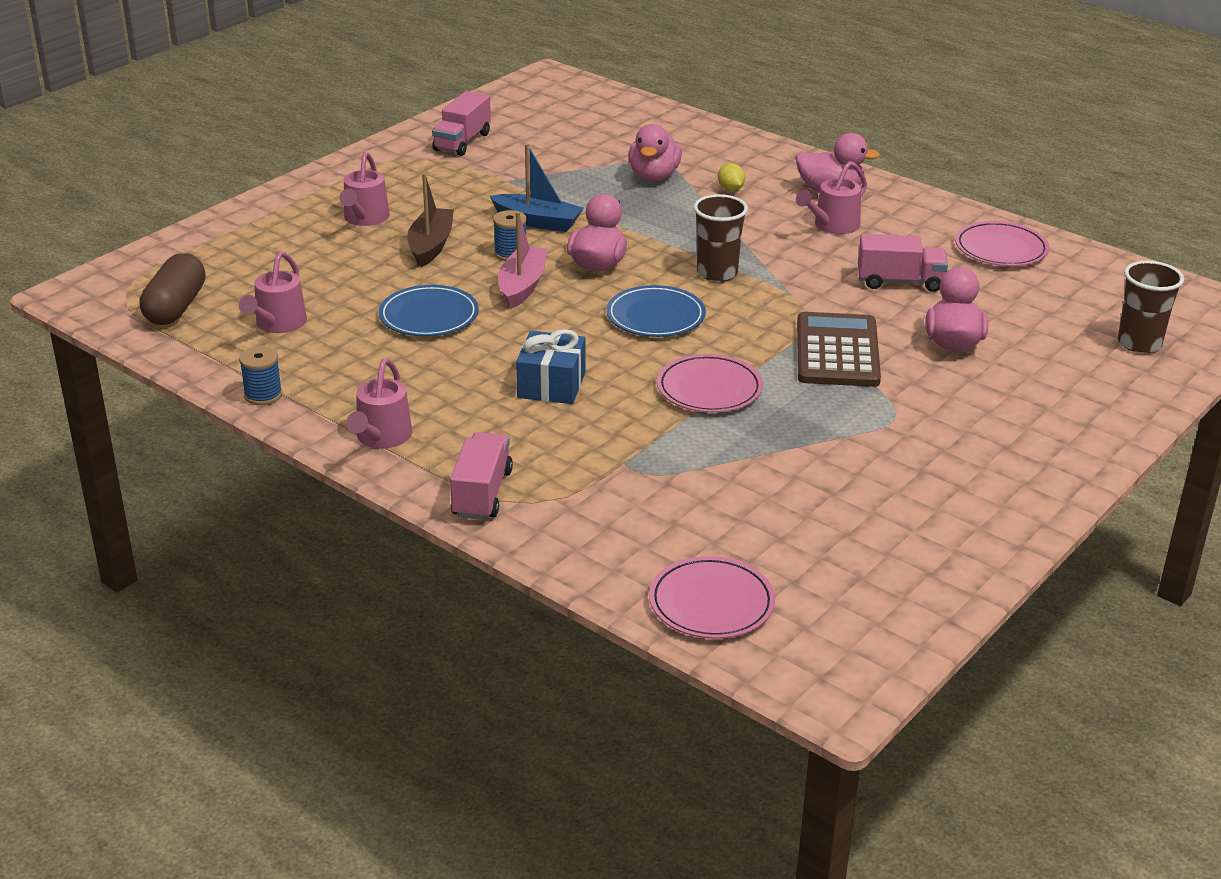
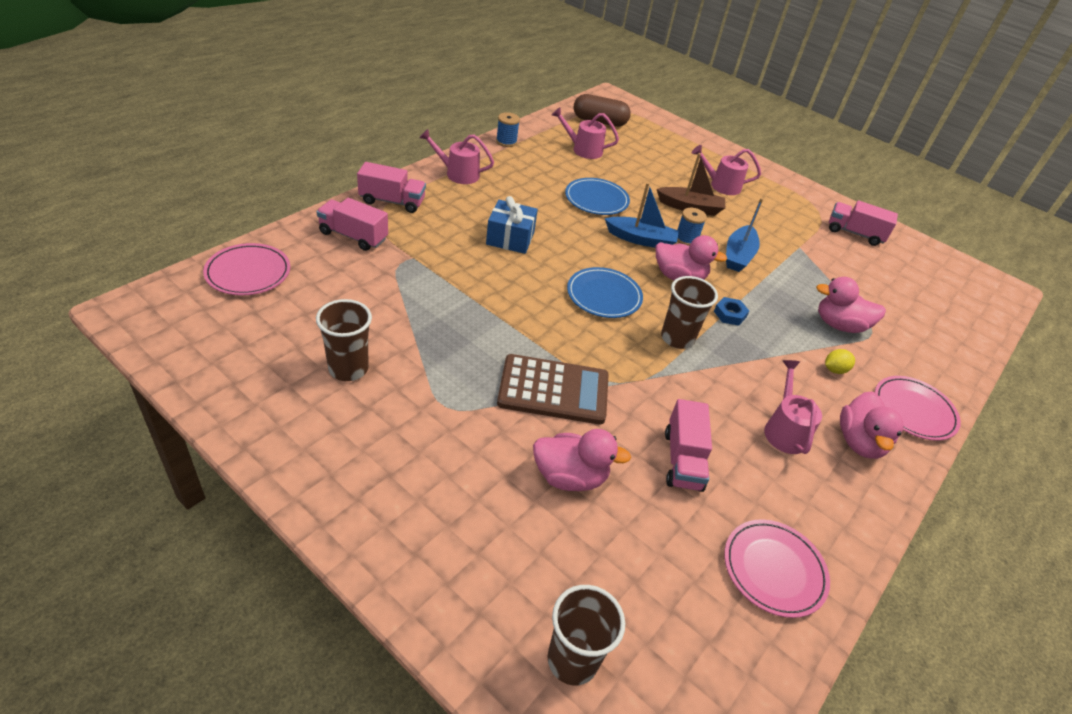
camera: 85 degrees right, 10 degrees up
pink boat [498,212,548,309] -> blue boat [605,182,679,248]
pink plate [657,354,763,413] -> pink plate moved to [875,376,961,441]
pink watering can [796,161,867,234] -> pink watering can turned 45 degrees clockwise [764,360,822,454]
none -> pink truck [316,198,388,251]
none -> brown cup [316,299,372,381]
none -> blue nut [714,297,749,326]

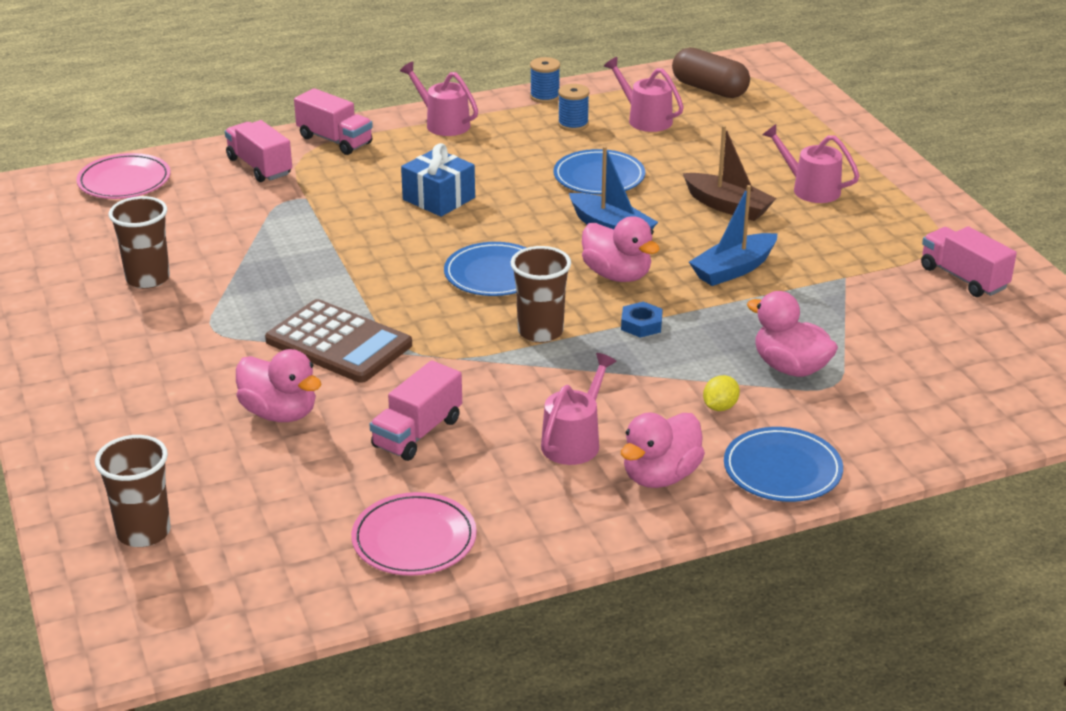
camera: 35 degrees right, 10 degrees down
blue spool [677,208,707,246] -> blue spool moved to [558,84,589,131]
yellow lemon [825,349,855,374] -> yellow lemon turned 60 degrees counterclockwise [703,375,740,411]
pink plate [875,376,961,441] -> blue plate [724,427,843,502]

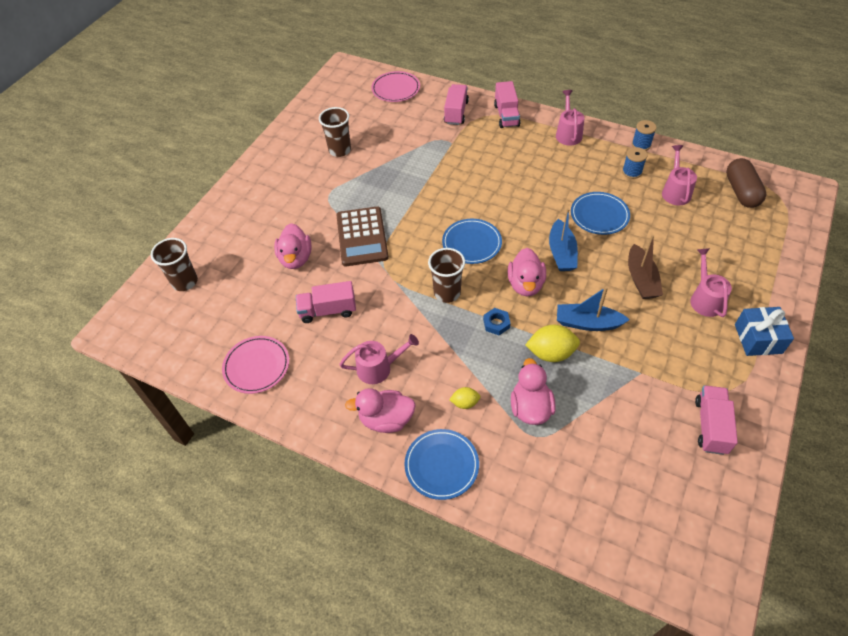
camera: 50 degrees right, 20 degrees up
blue gift [401,143,475,217] -> blue gift moved to [735,307,794,356]
none -> yellow lemon [525,325,580,362]

